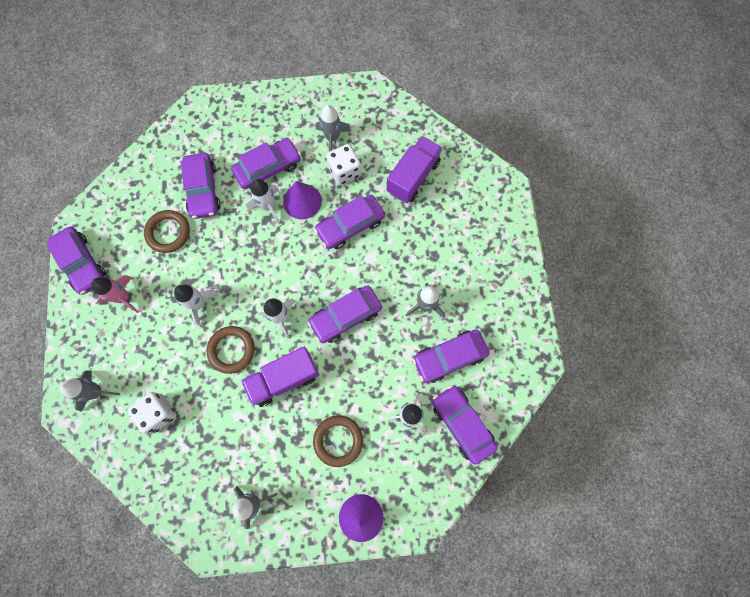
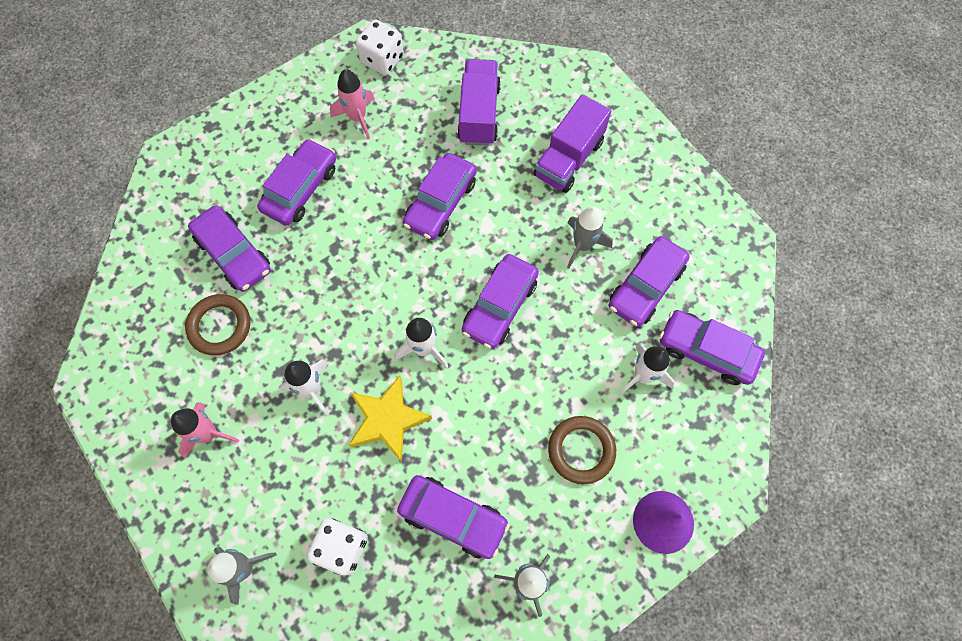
camera: 30 degrees left, 5 degrees down
purple car [46,227,106,295] -> purple car moved to [397,475,510,559]
brown ring [206,326,255,374] -> yellow star [349,375,432,461]
purple truck [241,347,319,407] -> purple truck moved to [534,94,611,193]
white rocket [246,179,280,224] -> none
purple cone [283,181,322,219] -> none
grey rocket [315,105,351,151] -> pink rocket [330,69,375,139]
white dice [326,144,361,185] -> white dice moved to [356,19,404,75]

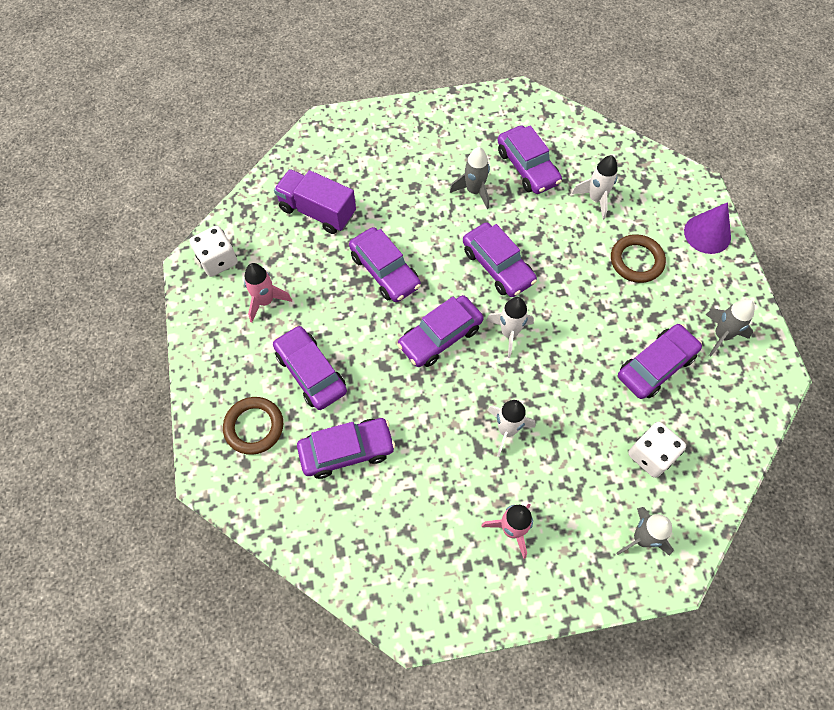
camera: 65 degrees left, 5 degrees down
brown ring [185,294,250,355] -> brown ring moved to [223,397,283,455]
yellow star [349,375,432,461] -> none
purple truck [534,94,611,193] -> none
purple car [660,310,765,385] -> purple car moved to [397,295,484,367]

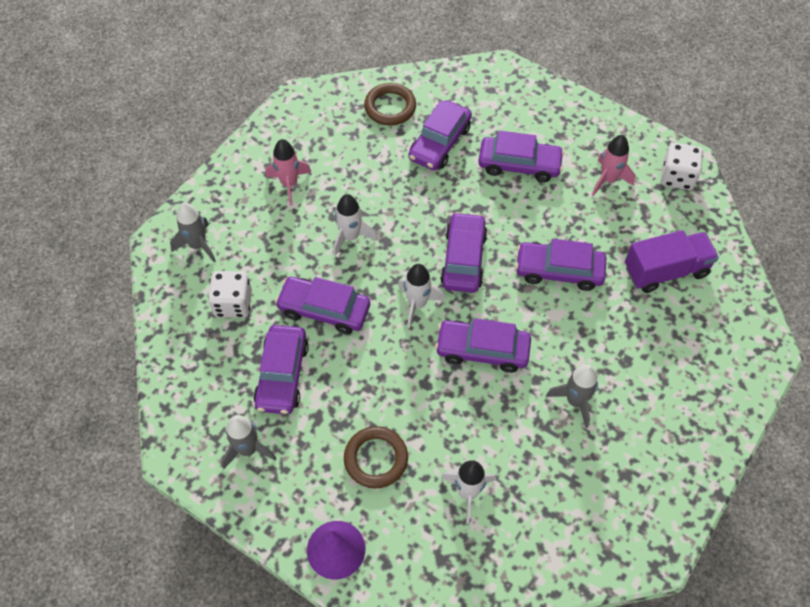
camera: 135 degrees right, 5 degrees down
brown ring [223,397,283,455] -> brown ring moved to [364,83,416,125]
purple car [497,125,562,194] -> purple car moved to [275,277,370,334]

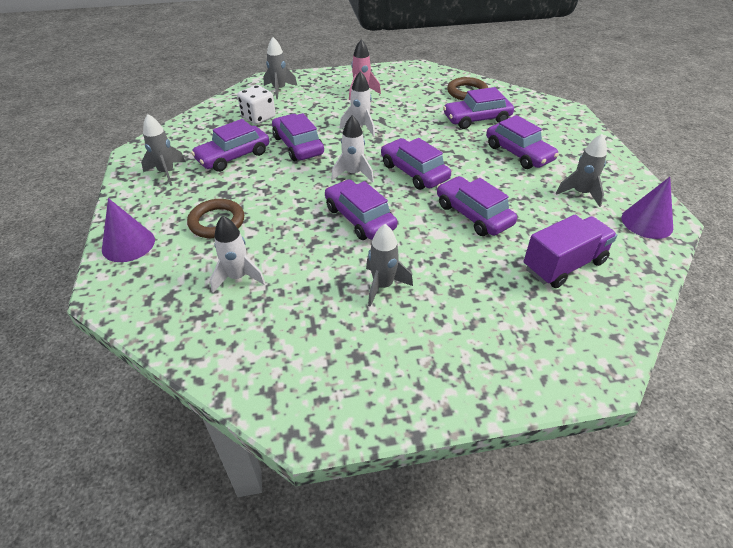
camera: 45 degrees right, 15 degrees down
purple car [440,212,488,293] -> purple car turned 90 degrees counterclockwise [381,138,451,190]
pink rocket [592,135,636,196] -> grey rocket [556,134,607,207]
purple truck [625,230,719,293] -> purple truck turned 60 degrees counterclockwise [524,215,617,288]
white dice [661,143,703,190] -> purple cone [622,177,673,239]

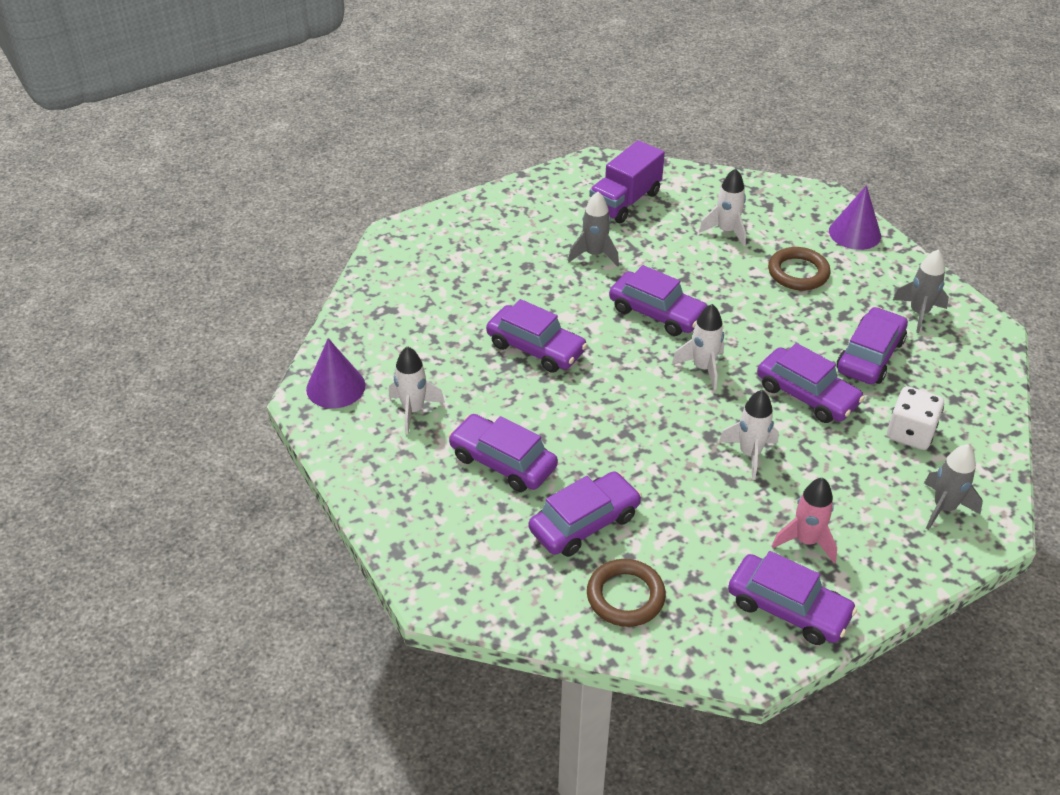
camera: 160 degrees right, 0 degrees up
purple car [381,138,451,190] -> purple car moved to [728,551,857,645]
purple truck [524,215,617,288] -> purple truck moved to [589,140,665,223]
grey rocket [556,134,607,207] -> white rocket [389,346,445,435]

